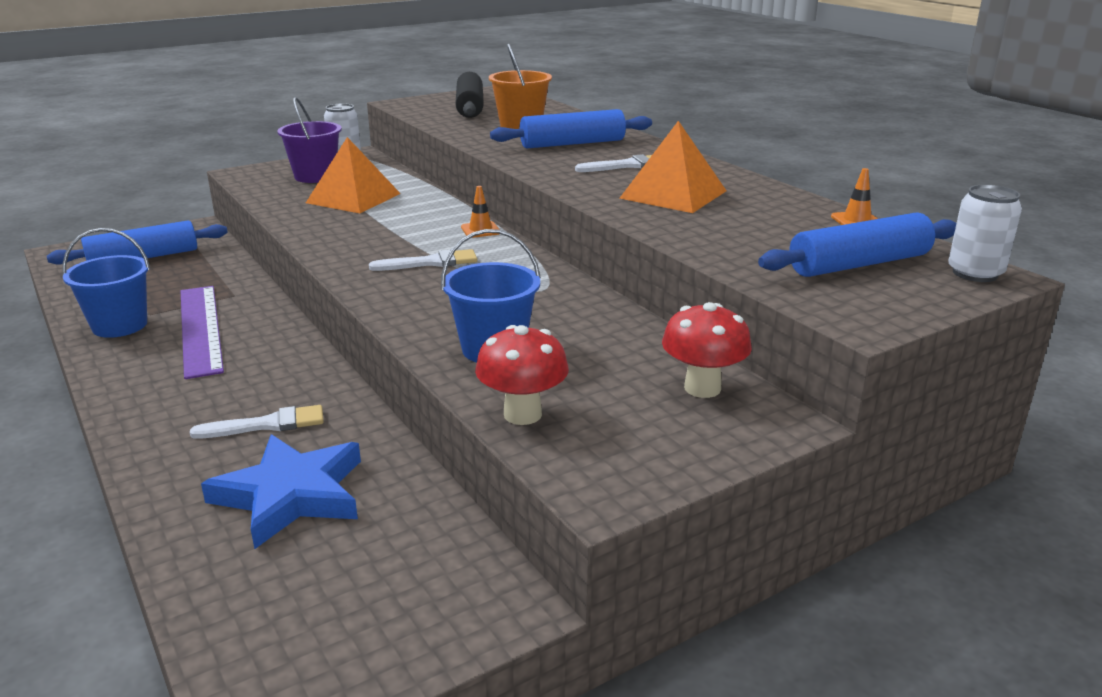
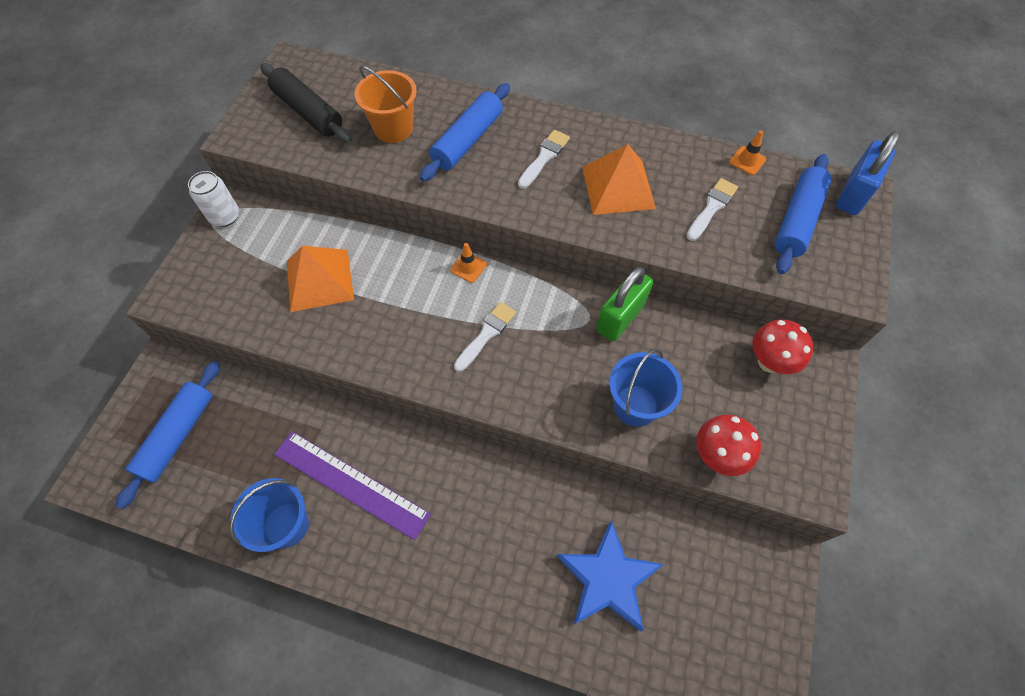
camera: 40 degrees left, 35 degrees up
white brush [190,405,324,439] -> white brush moved to [686,178,738,241]
purple bucket [277,97,342,183] -> none
white can [948,185,1022,282] -> blue padlock [836,131,900,215]
none -> green padlock [596,267,653,341]

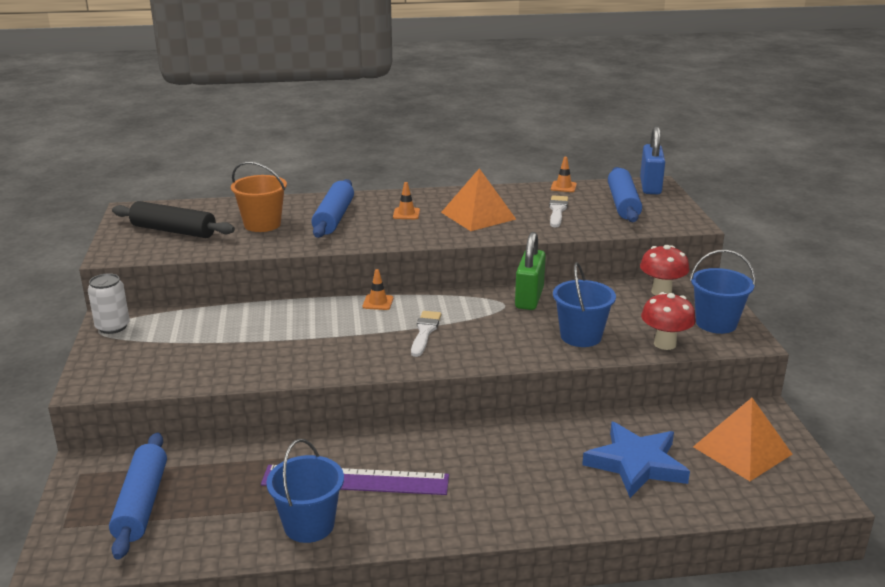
camera: 25 degrees left, 35 degrees down
orange pyramid [287,246,354,312] -> orange pyramid moved to [693,398,792,481]
white brush [518,130,570,189] -> orange traffic cone [393,182,420,219]
none -> blue bucket [690,250,755,334]

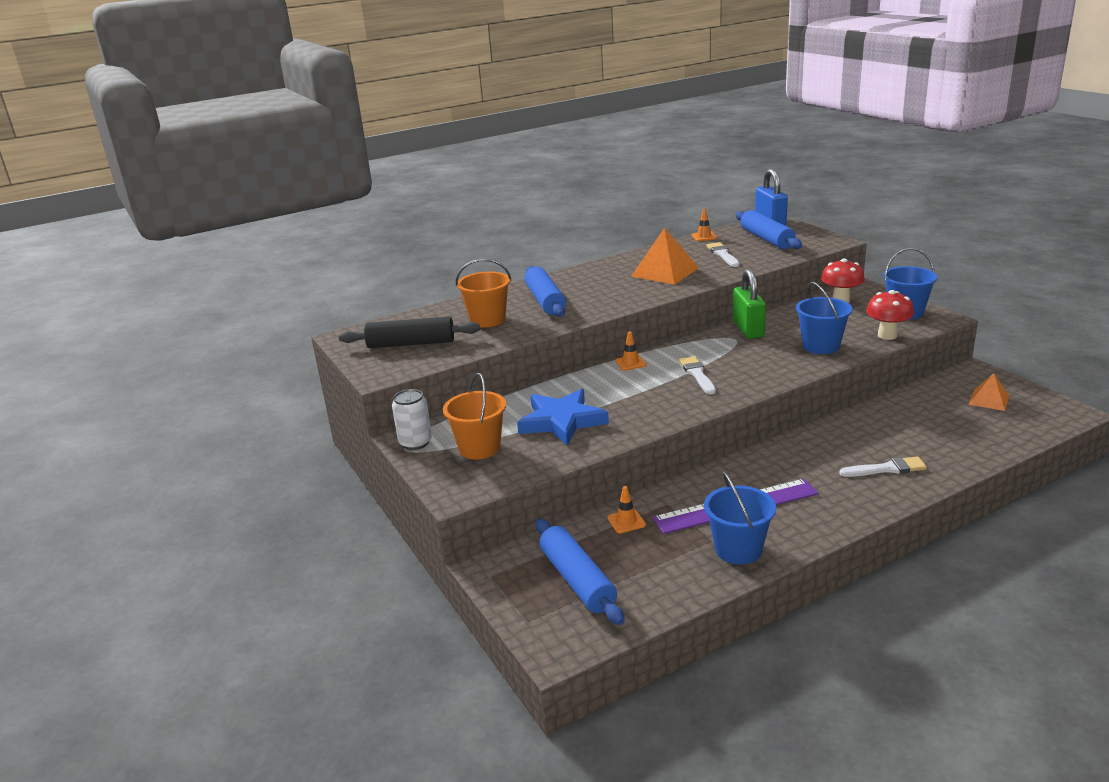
camera: 20 degrees left, 0 degrees up
orange traffic cone [393,182,420,219] -> orange traffic cone moved to [607,486,646,534]
blue star [582,422,690,498] -> blue star moved to [517,389,609,446]
orange pyramid [693,398,792,481] -> orange pyramid [969,373,1009,411], size x0.58
none -> orange bucket [443,373,506,460]
none -> white brush [839,456,927,477]

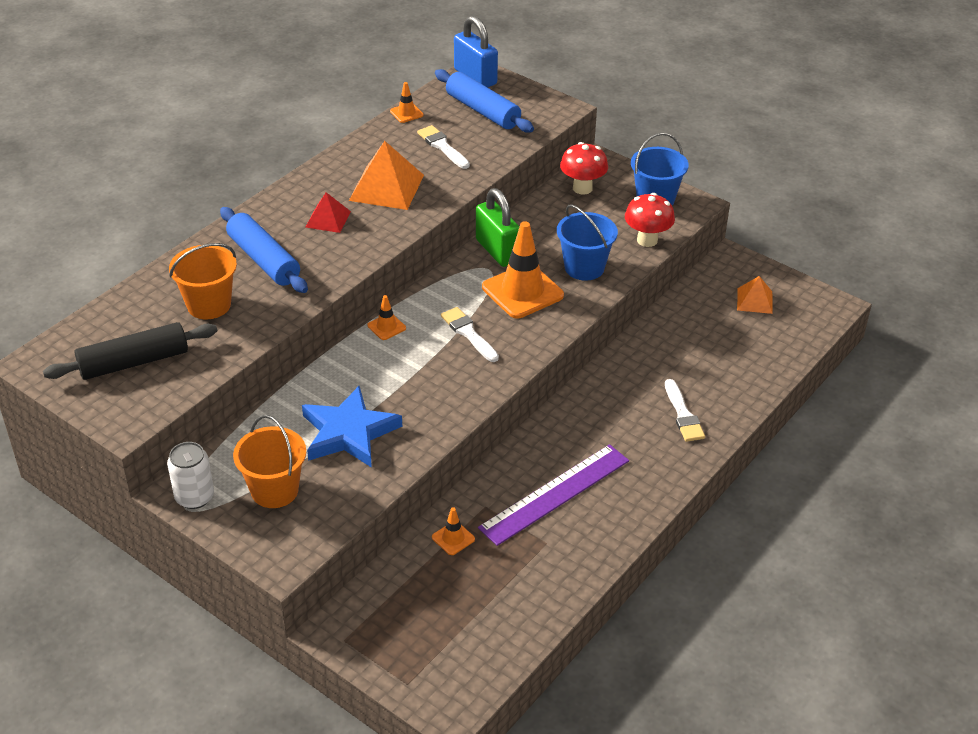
camera: 25 degrees left, 15 degrees up
blue rolling pin [536,519,625,625] -> none
blue bucket [704,471,776,565] -> none
white brush [839,456,927,477] -> white brush turned 105 degrees clockwise [665,379,705,442]
none -> red pyramid [305,192,351,233]
none -> orange traffic cone [482,221,564,318]

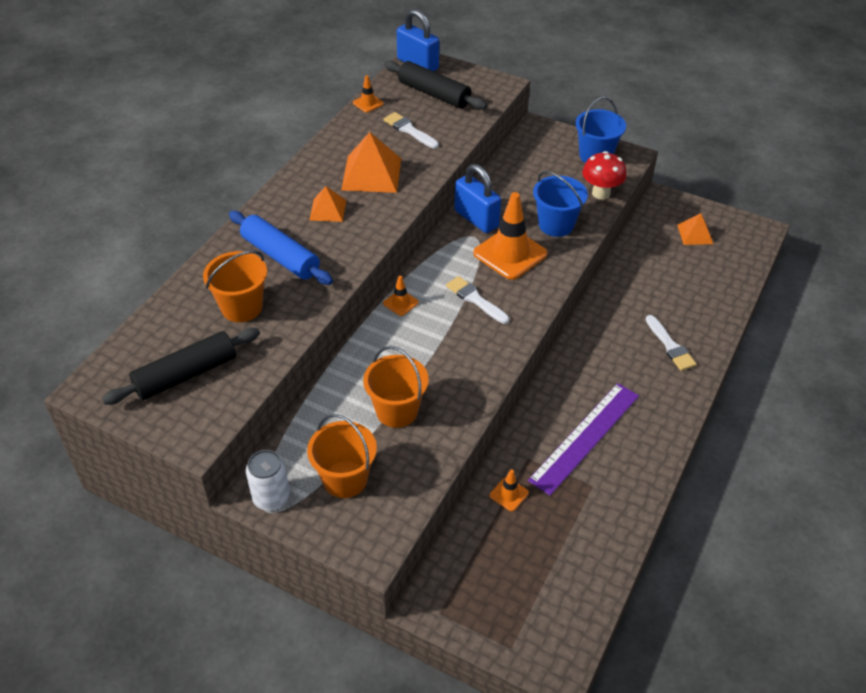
camera: 10 degrees left, 5 degrees up
blue star [302,386,402,468] -> orange bucket [363,346,429,428]
red pyramid [305,192,351,233] -> orange pyramid [309,186,346,222]
blue rolling pin [435,69,534,133] -> black rolling pin [384,60,487,109]
green padlock [476,188,520,267] -> blue padlock [455,164,501,233]
red mushroom [560,142,608,194] -> none

